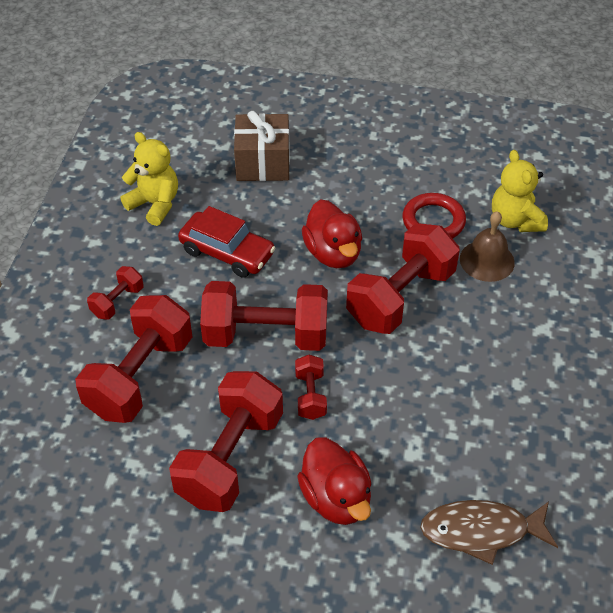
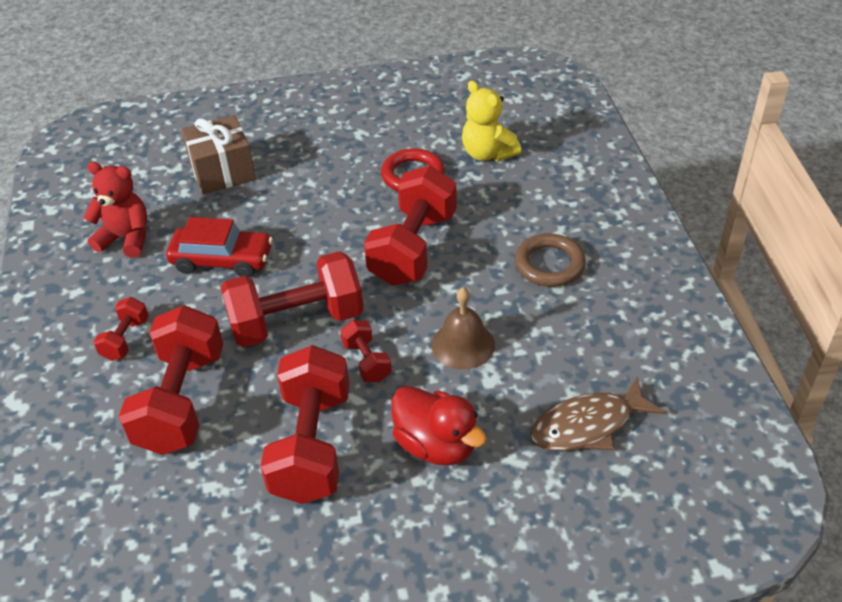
camera: 20 degrees left, 5 degrees down
yellow teddy bear [121,132,178,226] -> red teddy bear [83,162,147,258]
red duck [302,200,362,268] -> none
brown bell [460,211,515,282] -> brown bell moved to [432,287,495,369]
none -> brown ring [515,234,586,287]

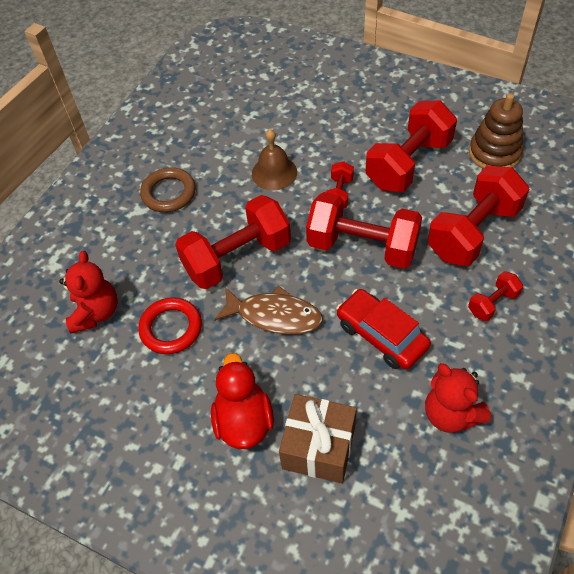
camera: 140 degrees left, 10 degrees up
red duck [391,386,487,466] -> red duck moved to [211,353,274,449]
yellow teddy bear [462,80,521,161] -> red teddy bear [59,251,118,333]
brown fish [530,377,665,451] -> brown fish moved to [214,286,323,334]
none -> brown stacking toy [469,93,524,169]

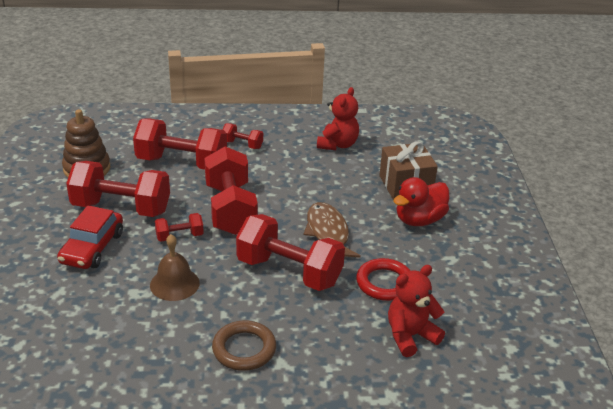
camera: 125 degrees left, 20 degrees down
red car [336,289,431,370] -> red car moved to [57,205,123,269]

